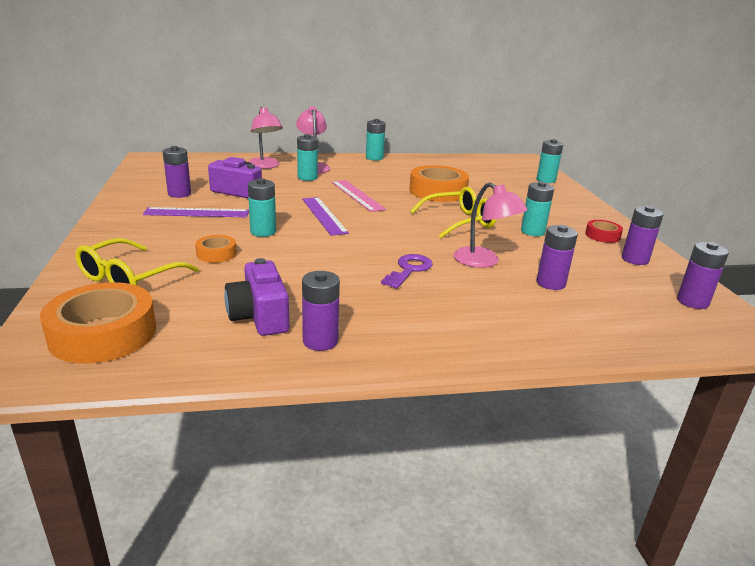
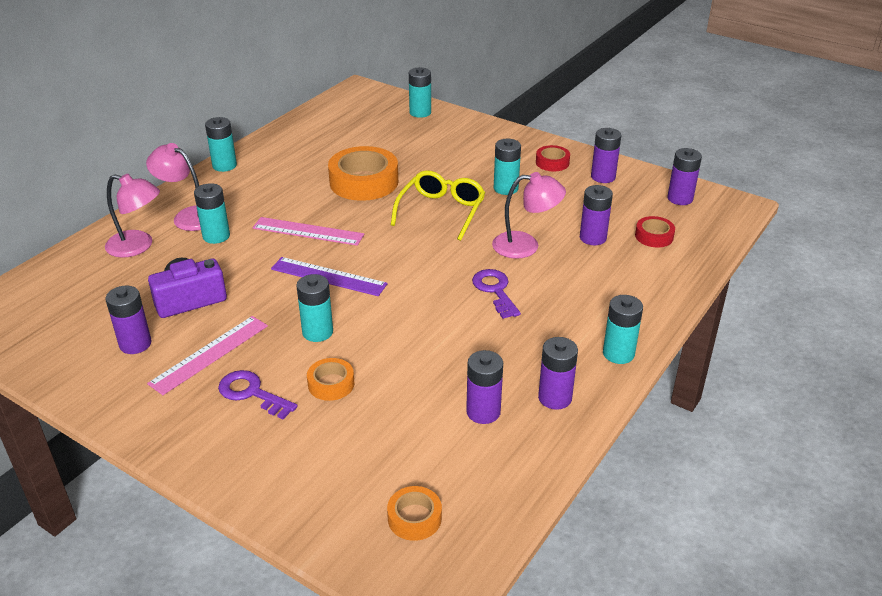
camera: 45 degrees left, 10 degrees up
orange tape [40,282,156,364] -> orange tape [387,486,442,541], size x0.50
yellow glasses [75,238,199,286] -> none
purple ruler [143,207,249,217] -> pink ruler [147,316,268,395]
purple camera [224,258,289,336] -> purple battery [466,350,503,424]
none -> purple key [218,370,298,419]
none -> turquoise battery [603,295,643,364]
none -> red tape [635,216,675,248]

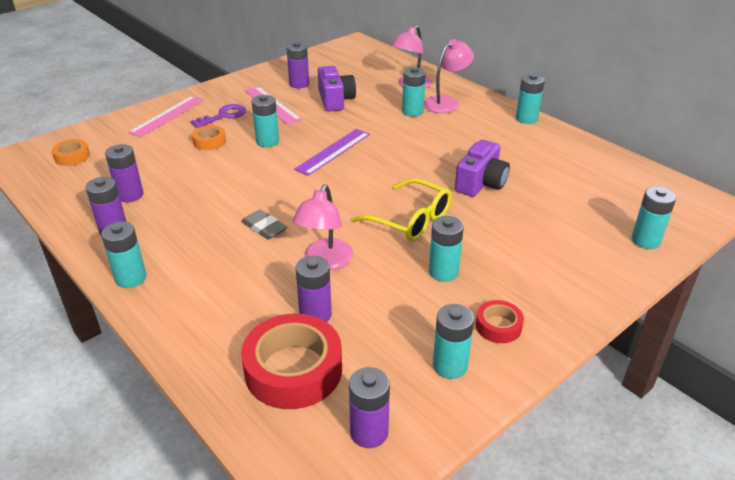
camera: 105 degrees right, 0 degrees up
pink ruler [252,217,364,246] -> pink ruler moved to [128,96,204,138]
orange tape [328,146,398,201] -> purple camera [455,140,510,197]
purple key [472,269,521,319] -> grey eraser [241,210,287,240]
purple battery [591,128,621,183] -> turquoise battery [433,304,474,379]
red tape [635,216,675,248] -> red tape [241,314,342,409], size x1.98

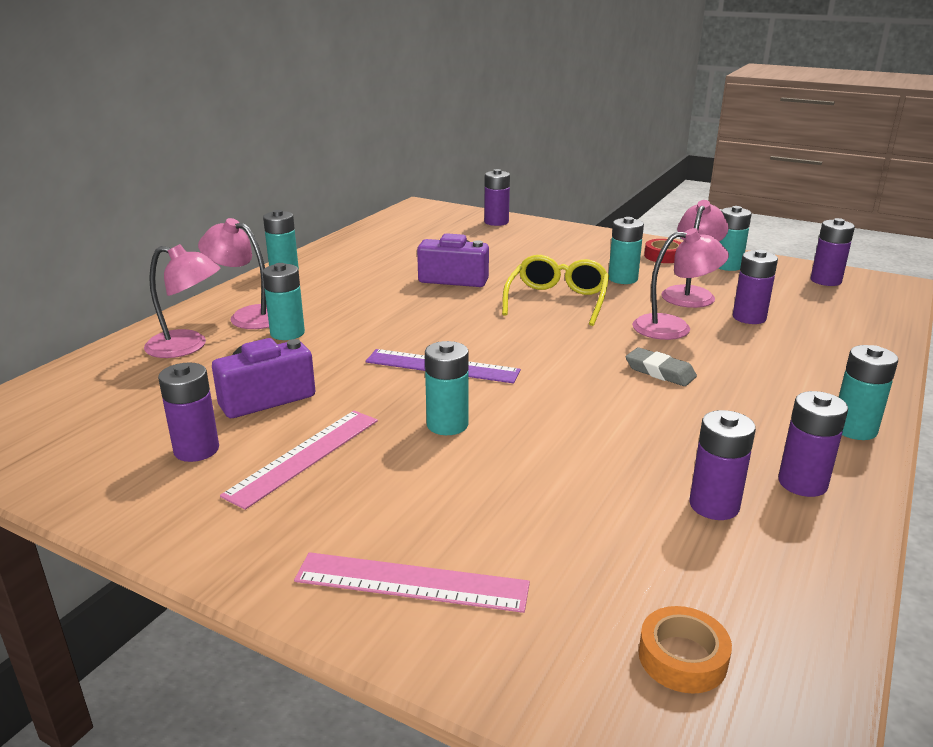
camera: 110 degrees left, 10 degrees down
purple key [190,104,246,128] -> none
orange tape [192,125,226,150] -> none
grey eraser [241,210,287,240] -> grey eraser turned 75 degrees counterclockwise [626,347,697,386]
red tape [241,314,342,409] -> none
turquoise battery [631,186,676,249] -> purple battery [484,169,510,226]
none -> pink lamp [661,200,729,308]

